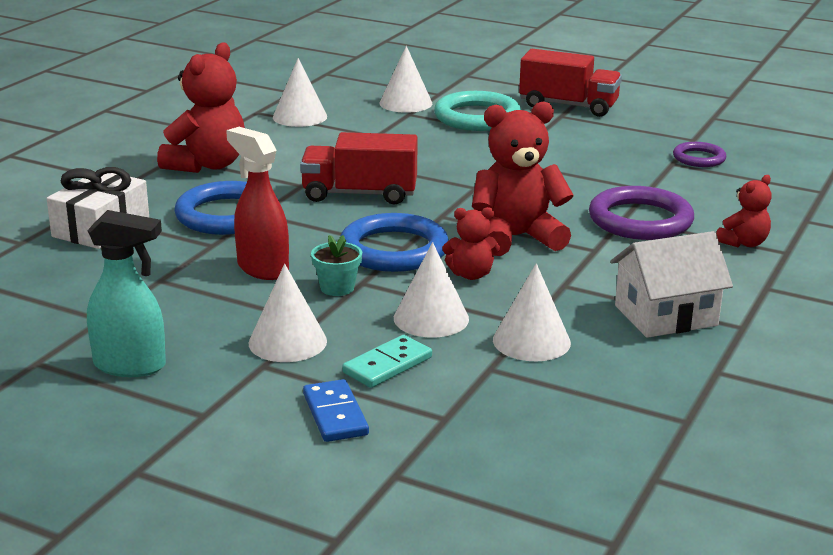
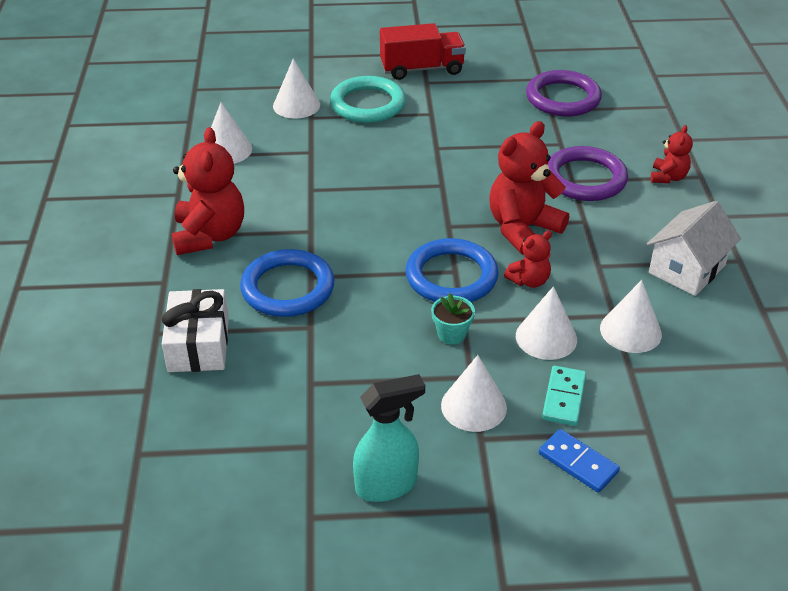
camera: 30 degrees left, 15 degrees up
red spray bottle [226,127,289,280] -> none
red truck [300,132,418,204] -> none
purple ring [673,142,726,167] -> purple ring [526,70,602,117], size x1.78

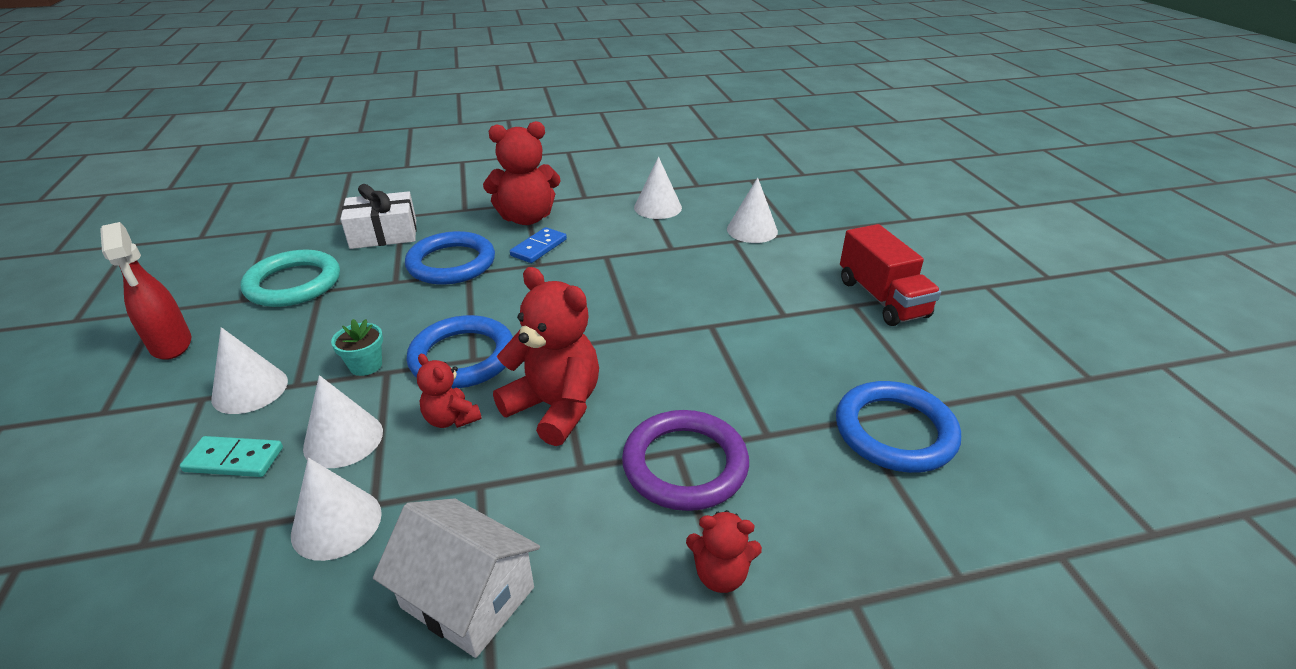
camera: 80 degrees right, 5 degrees down
turquoise ring [330,76,406,123] -> turquoise ring moved to [241,250,340,307]
turquoise spray bottle [353,374,425,502] -> red spray bottle [100,222,191,360]
purple ring [526,70,602,117] -> blue ring [836,381,961,473]
blue domino [539,429,620,493] -> blue domino moved to [510,227,567,263]

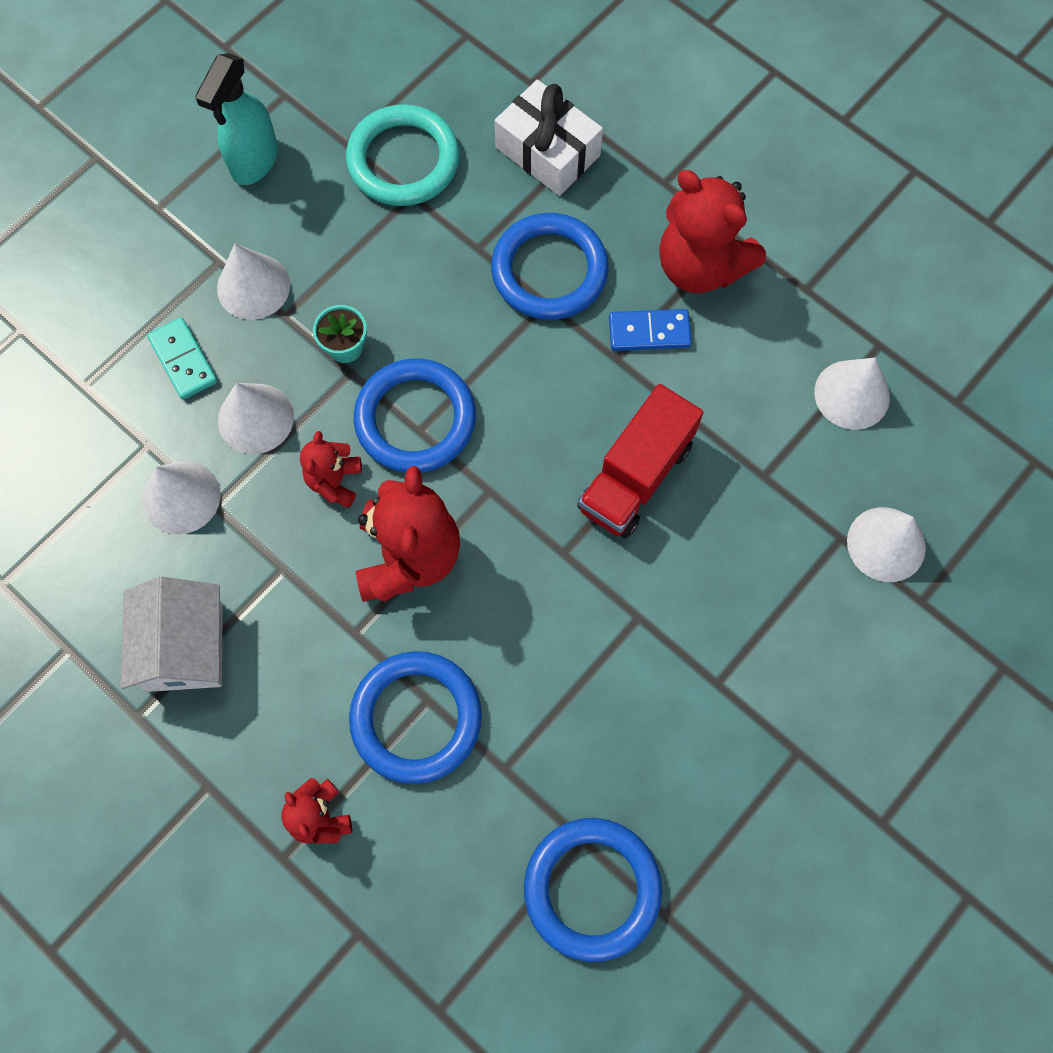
camera: 55 degrees right, 35 degrees up
red spray bottle [100,222,191,360] -> turquoise spray bottle [195,53,278,185]
purple ring [622,410,749,511] -> blue ring [349,651,482,784]
red truck [840,224,941,326] -> red truck moved to [577,384,703,539]

